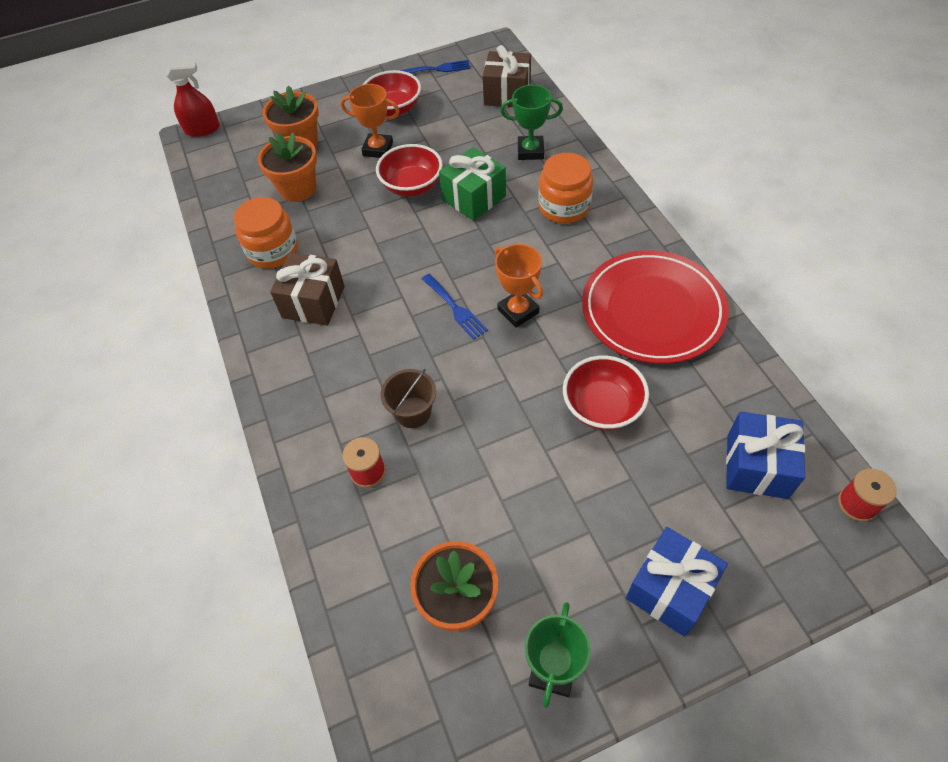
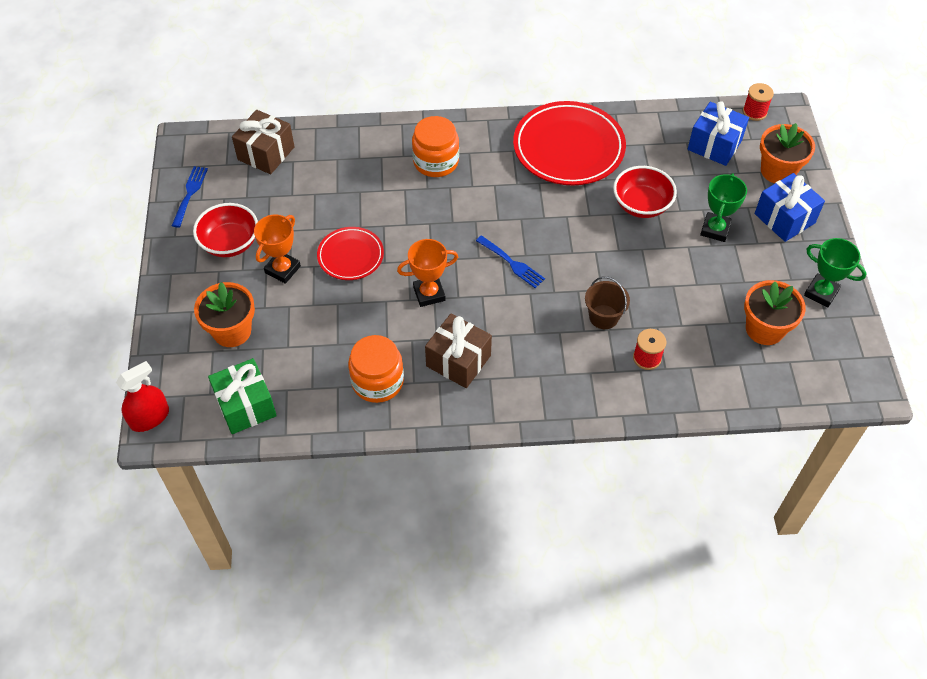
camera: 75 degrees left, 0 degrees up
red spray bottle [166,62,220,137] -> red spray bottle turned 45 degrees clockwise [116,361,169,432]
orange flower pot [258,132,317,202] -> orange flower pot moved to [760,123,815,183]
red bowl [376,144,443,197] -> red plate [317,227,384,280]
blue fork [422,274,488,340] -> blue fork turned 60 degrees clockwise [476,235,545,288]
green gift [439,147,506,221] -> green gift moved to [208,358,277,434]
orange trophy [495,244,543,328] -> orange trophy moved to [397,239,458,307]
green trophy [500,85,563,160] -> green trophy moved to [700,173,747,242]

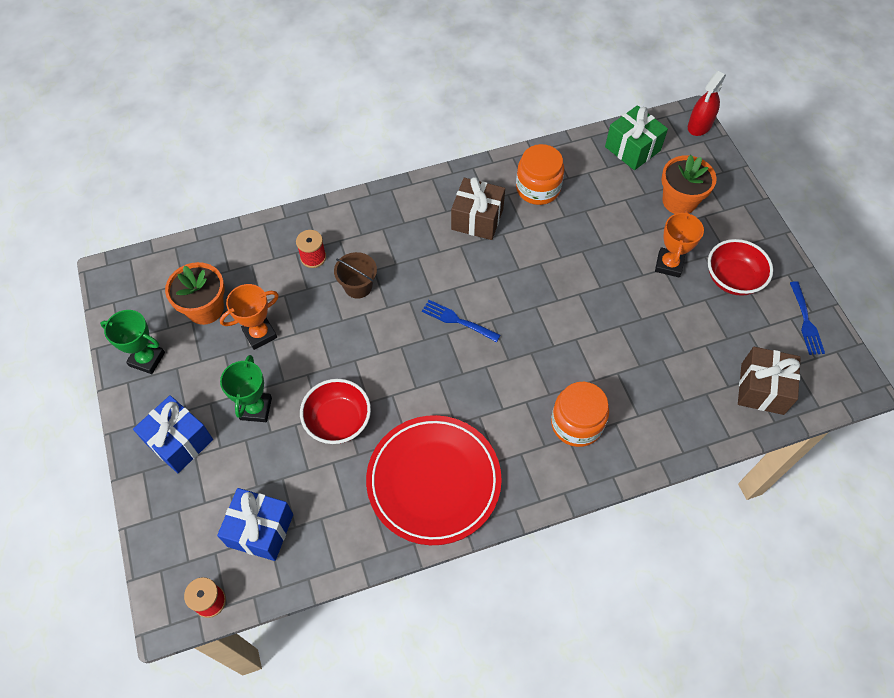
camera: 165 degrees right, 5 degrees up
red plate [317,227,384,280] -> none
orange trophy [397,239,458,307] -> orange trophy moved to [220,284,279,350]
orange flower pot [760,123,815,183] -> none

